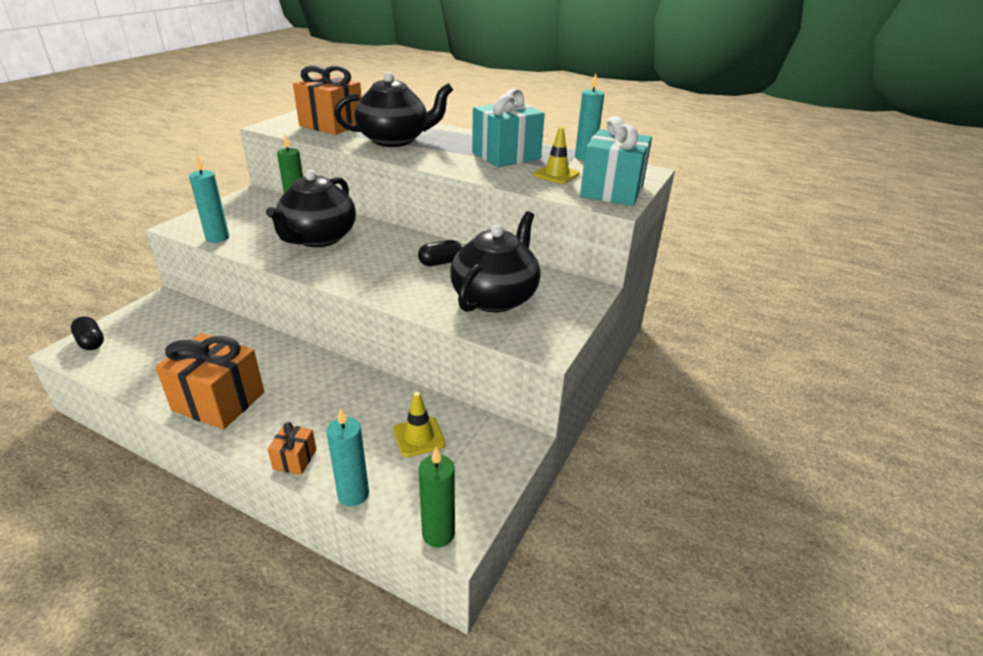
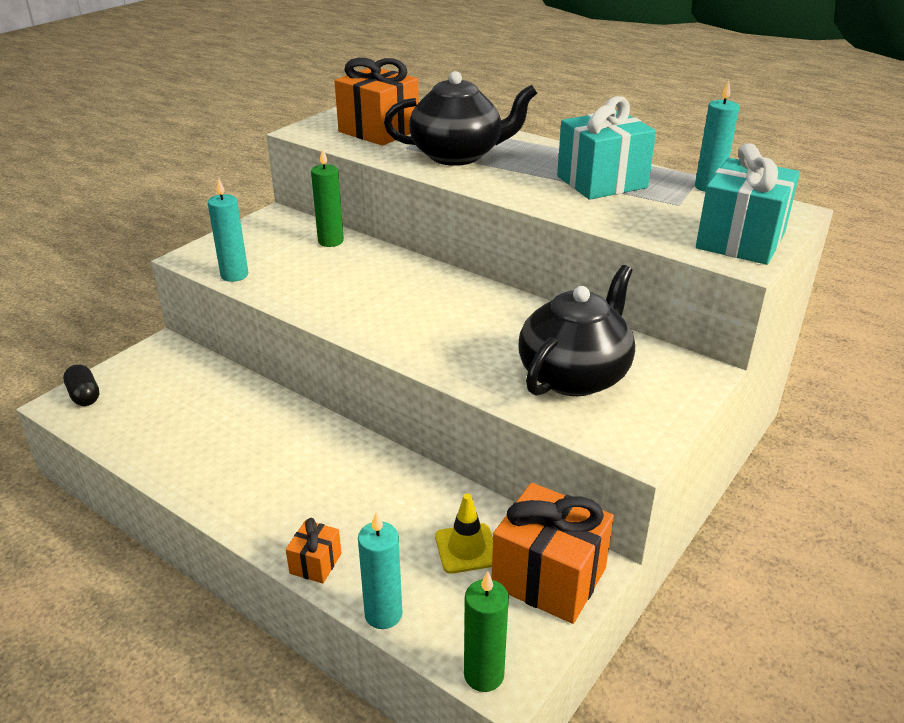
camera: 10 degrees right, 0 degrees up
orange gift [155,333,264,429] -> orange gift moved to [491,483,614,624]
black teapot [266,170,356,247] -> none
black capsule [418,240,462,266] -> none
yellow traffic cone [534,127,580,184] -> none

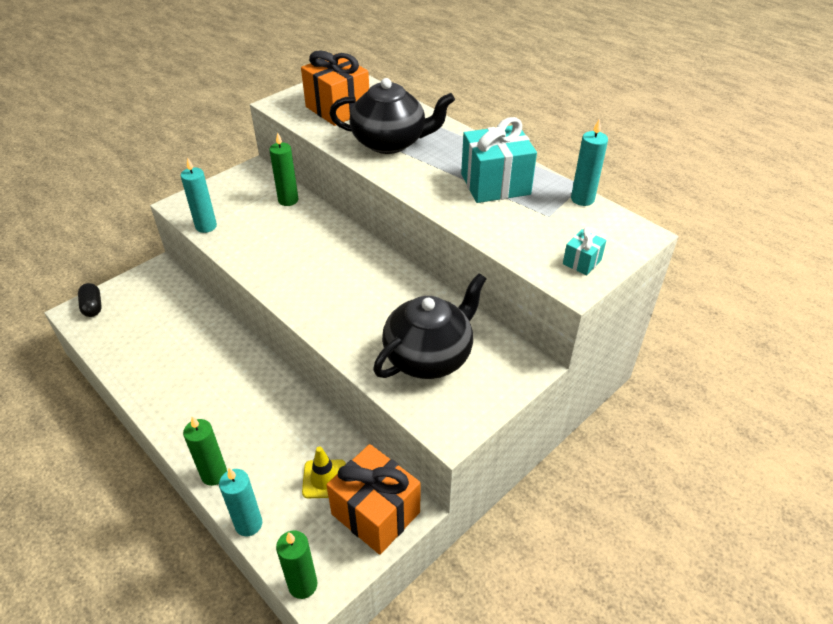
camera: 10 degrees right, 10 degrees up
orange gift [286,518,342,583] -> green candle [183,416,227,486]
turquoise gift [696,143,800,265] -> turquoise gift [563,227,606,276], size x0.47

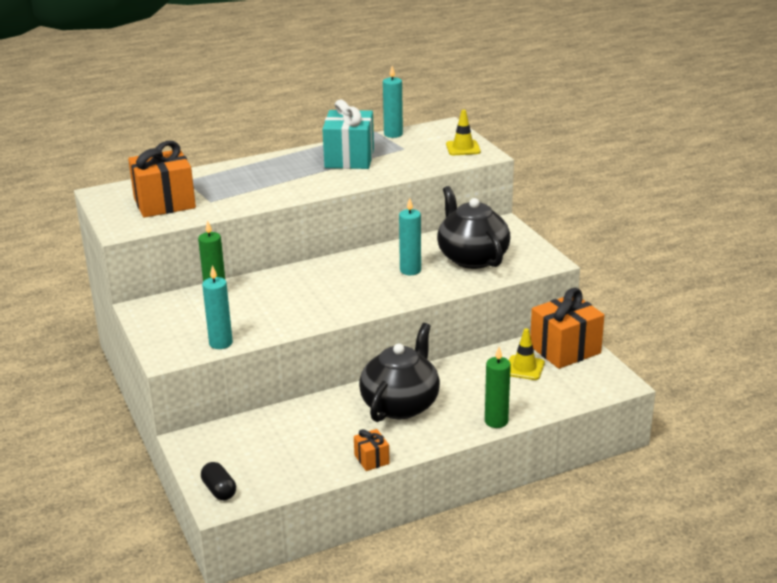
camera: 70 degrees left, 15 degrees down
black capsule [78,283,102,317] -> black capsule turned 60 degrees clockwise [201,462,236,500]
turquoise candle [219,468,262,536] -> turquoise candle moved to [399,198,421,275]
green candle [276,530,317,599] -> none
black teapot [329,78,455,154] -> black teapot moved to [359,323,440,422]
turquoise gift [563,227,606,276] -> yellow traffic cone [446,110,481,155]
none -> orange gift [354,429,390,471]

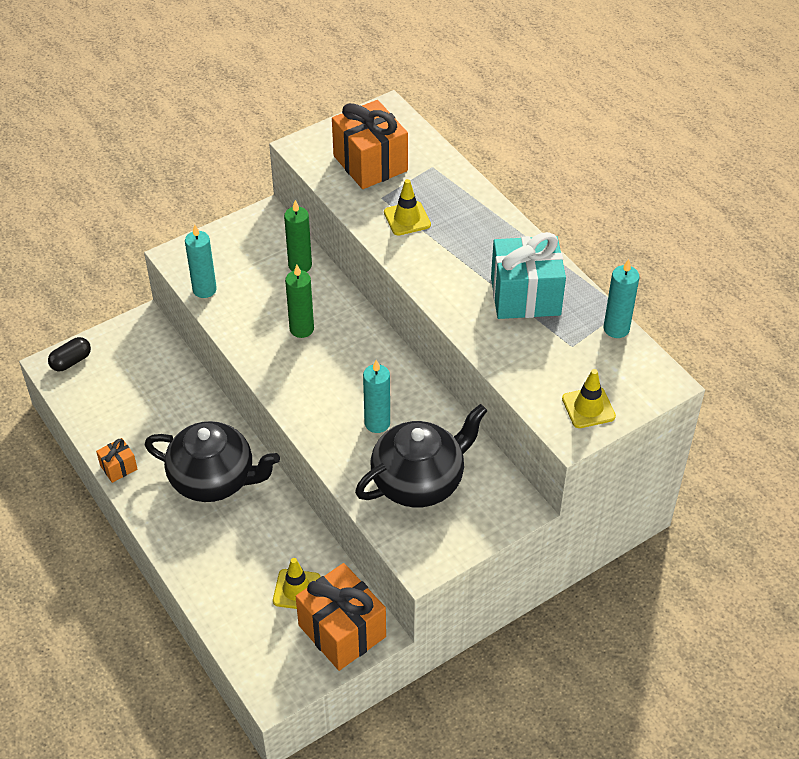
camera: 80 degrees right, 20 degrees up
green candle [485,347,511,428] -> green candle moved to [285,265,314,338]
none -> yellow traffic cone [384,179,431,236]

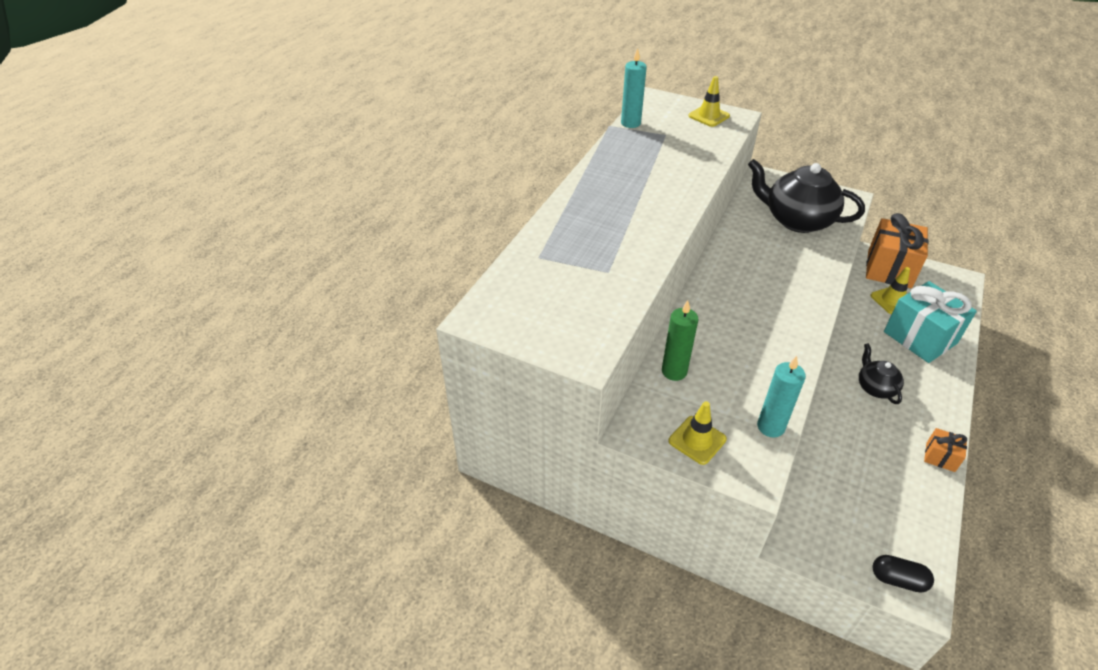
camera: 120 degrees left, 5 degrees down
black teapot [145,421,280,502] -> black teapot [859,343,904,404], size x0.52
green candle [285,265,314,338] -> none
orange gift [332,100,408,189] -> none
turquoise candle [363,360,390,433] -> none
yellow traffic cone [384,179,431,236] -> yellow traffic cone moved to [669,401,727,465]
turquoise gift [491,232,566,319] -> turquoise gift moved to [884,281,977,363]

